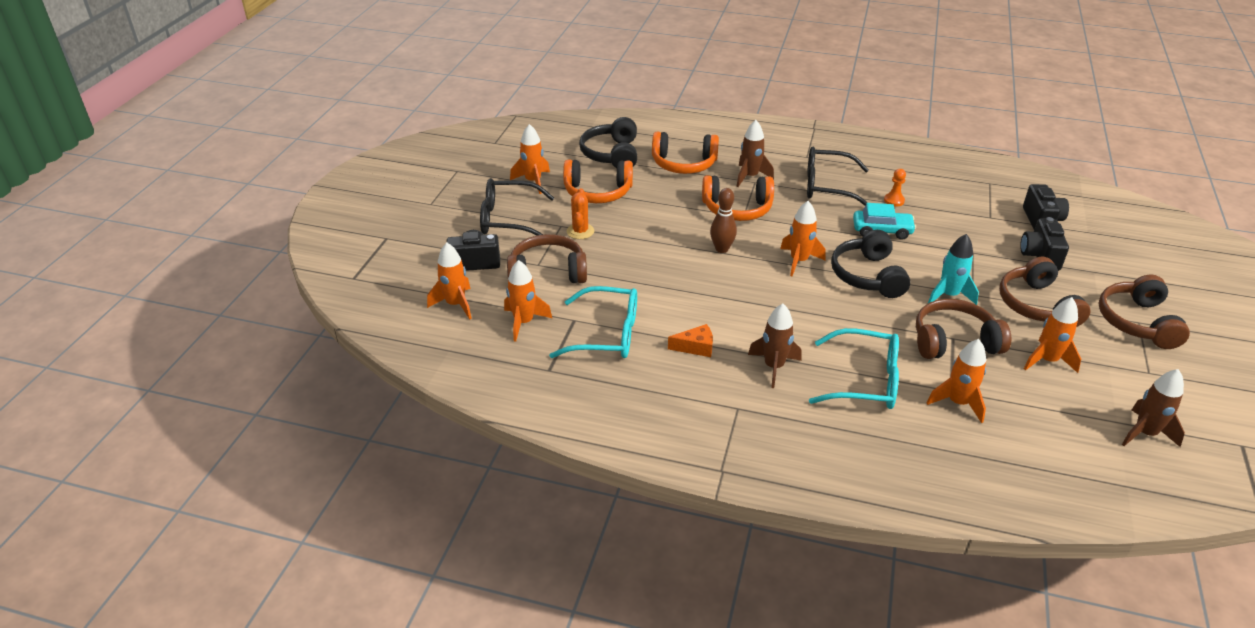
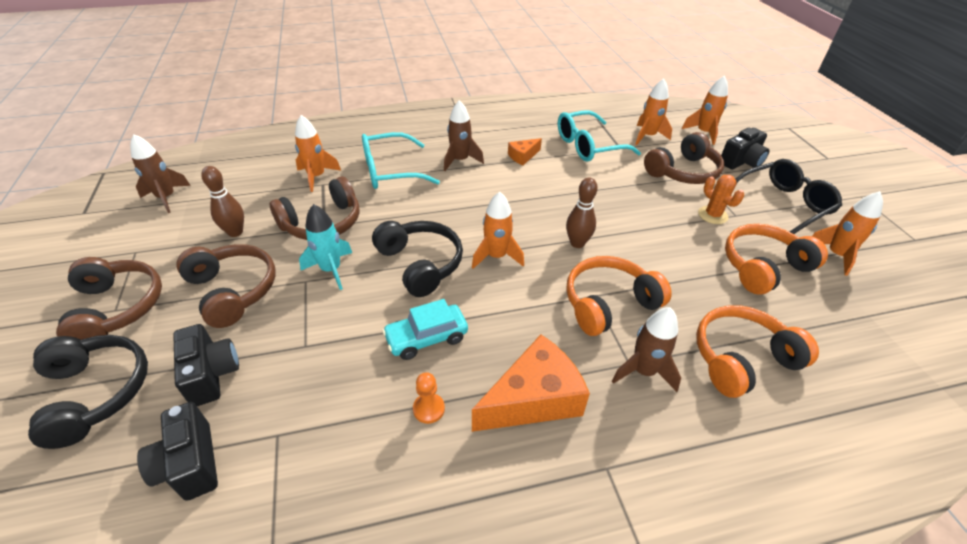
camera: 150 degrees right, 5 degrees up
black headphones [579,117,637,168] -> black headphones moved to [28,335,148,449]
black glasses [807,147,869,206] -> orange cheese [472,334,590,432]
orange rocket [1024,297,1081,373] -> brown bowling pin [201,166,244,237]

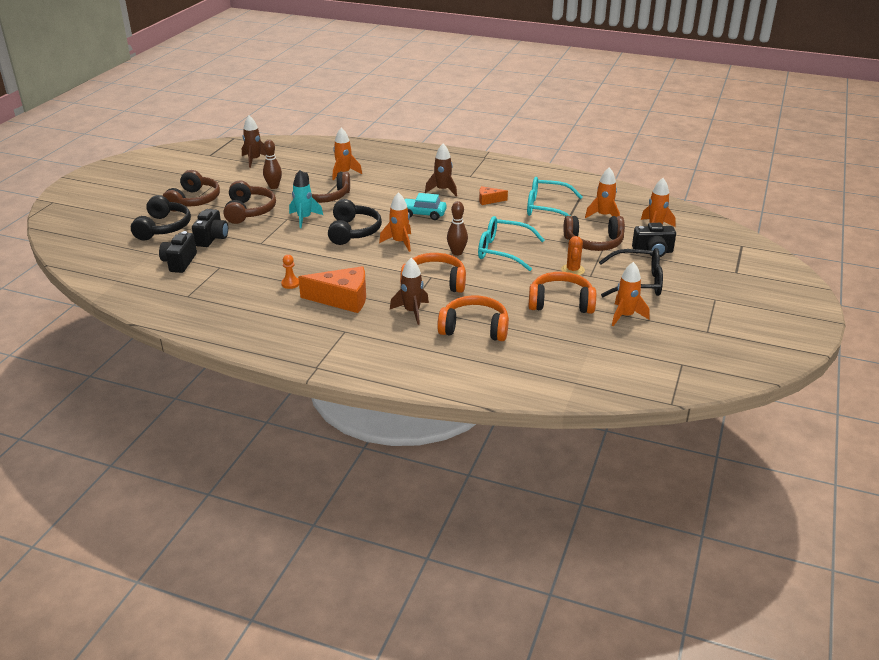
camera: 35 degrees right, 10 degrees down
turquoise glasses [362,132,440,189] -> turquoise glasses moved to [478,216,544,271]
turquoise car [382,299,468,360] -> turquoise car moved to [404,193,447,220]

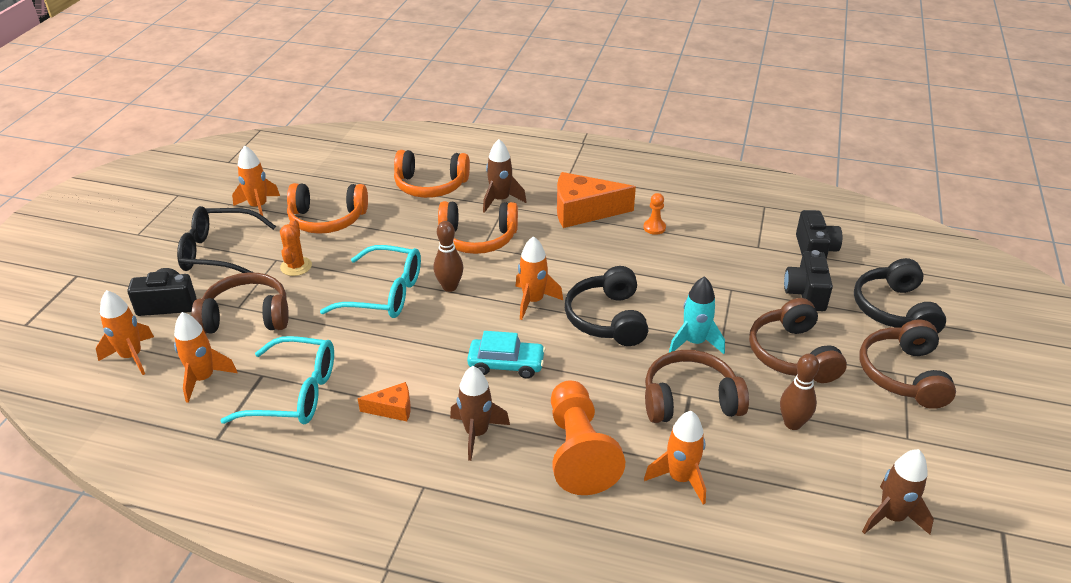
camera: 175 degrees right, 5 degrees up
none -> orange pawn [551,381,625,495]

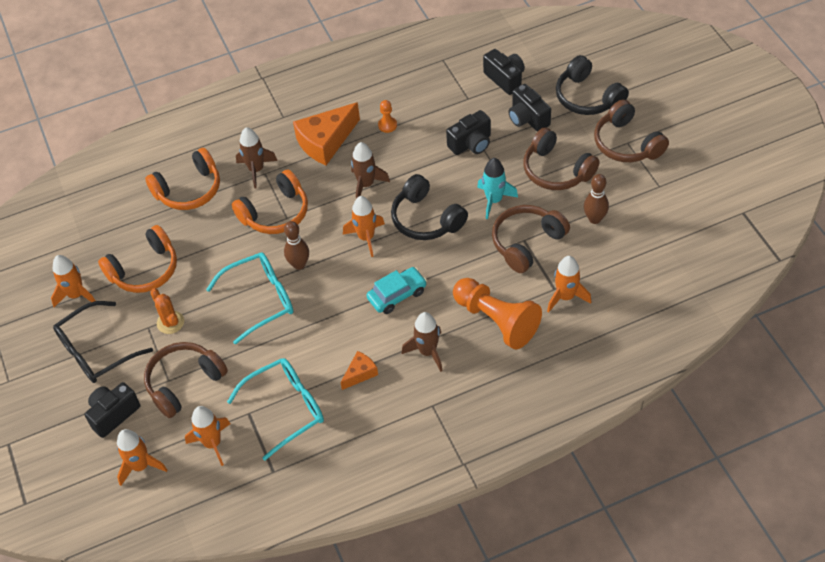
camera: 35 degrees left, 15 degrees up
brown rocket [862,449,934,535] -> brown rocket moved to [351,142,390,199]
none -> black camera [446,110,491,155]

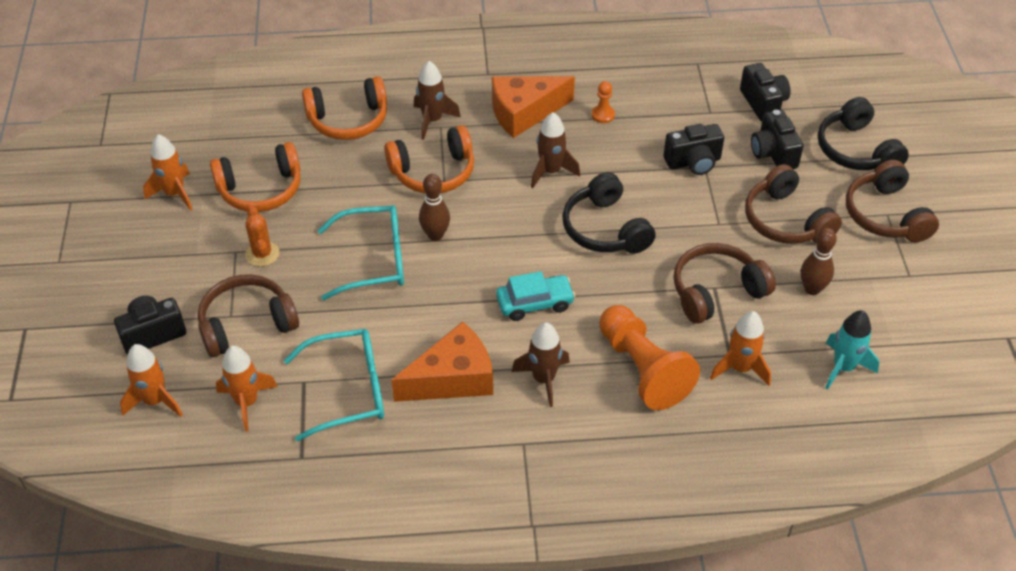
camera: 15 degrees right, 5 degrees down
black glasses [53,301,153,383] -> none
orange cheese [340,351,378,390] -> orange cheese [391,321,493,402], size x1.96
orange rocket [343,196,385,257] -> none
turquoise rocket [477,158,518,219] -> turquoise rocket moved to [825,310,879,390]

